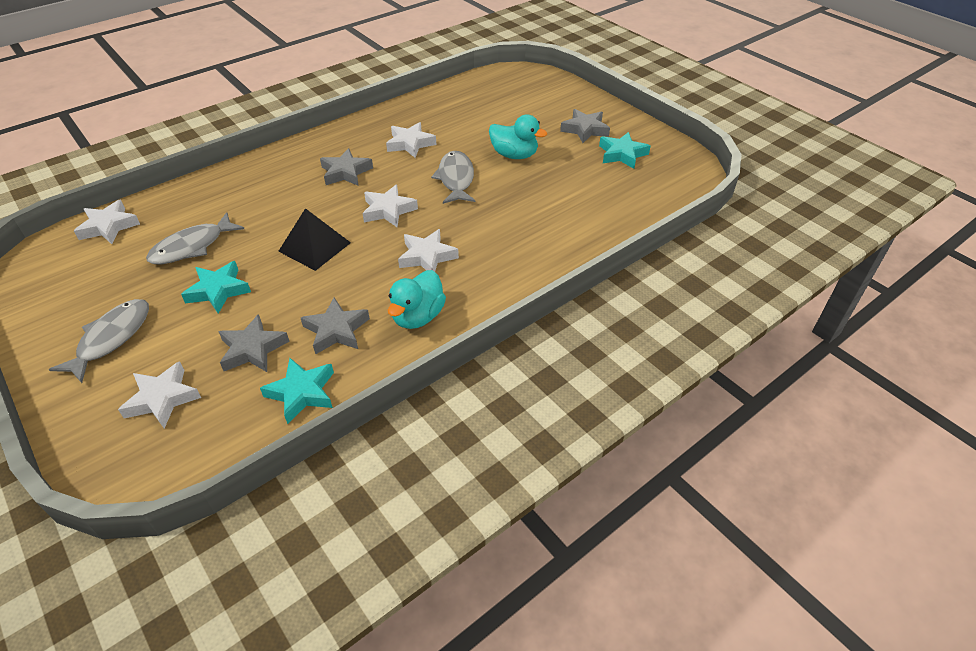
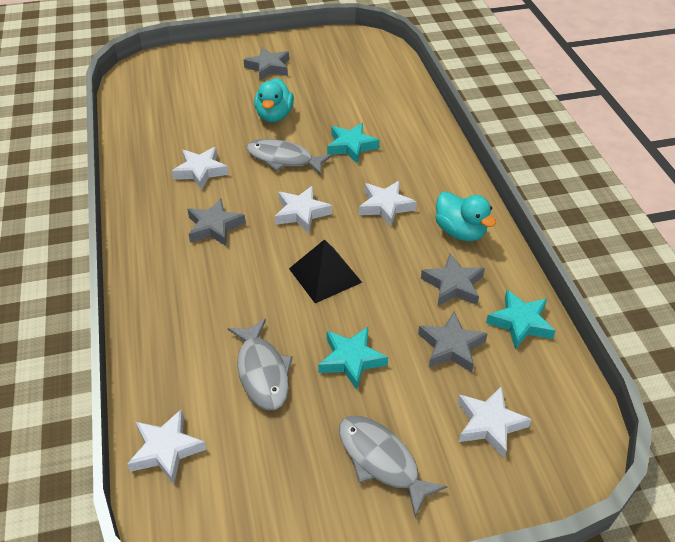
camera: 65 degrees left, 0 degrees up
turquoise duck [489,115,547,159] -> turquoise duck turned 135 degrees clockwise [254,78,294,122]
turquoise star [599,132,651,169] -> turquoise star moved to [327,123,380,163]

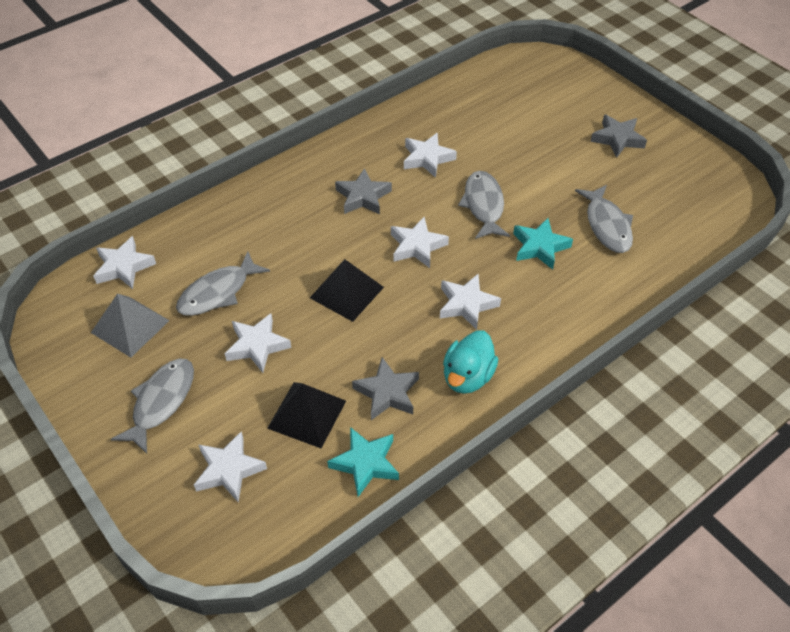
camera: 65 degrees right, 5 degrees up
turquoise duck [254,78,294,122] -> none
turquoise star [318,327,388,390] -> white star [224,313,291,373]
grey star [418,311,488,373] -> black pyramid [267,382,346,448]
none -> grey pyramid [91,294,170,358]
none -> grey fish [575,185,633,253]

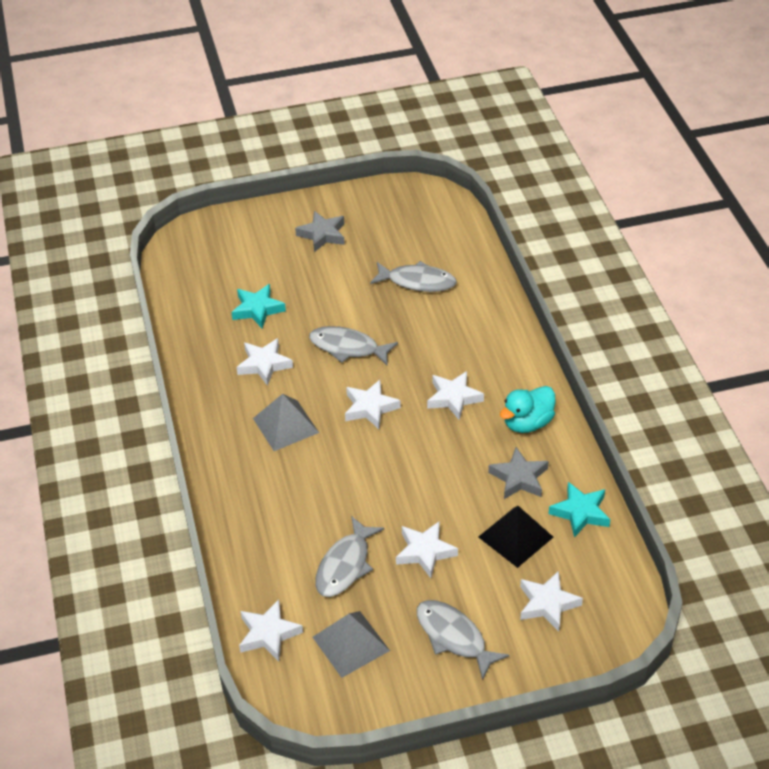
camera: 65 degrees left, 5 degrees down
grey fish [176,251,270,316] -> grey fish turned 45 degrees clockwise [315,516,384,597]
black pyramid [310,259,384,322] -> none
grey star [335,168,392,215] -> grey pyramid [253,394,319,451]
turquoise duck [443,330,498,394] -> turquoise duck turned 90 degrees clockwise [500,386,555,433]
turquoise star [513,218,573,269] -> turquoise star moved to [231,284,286,328]

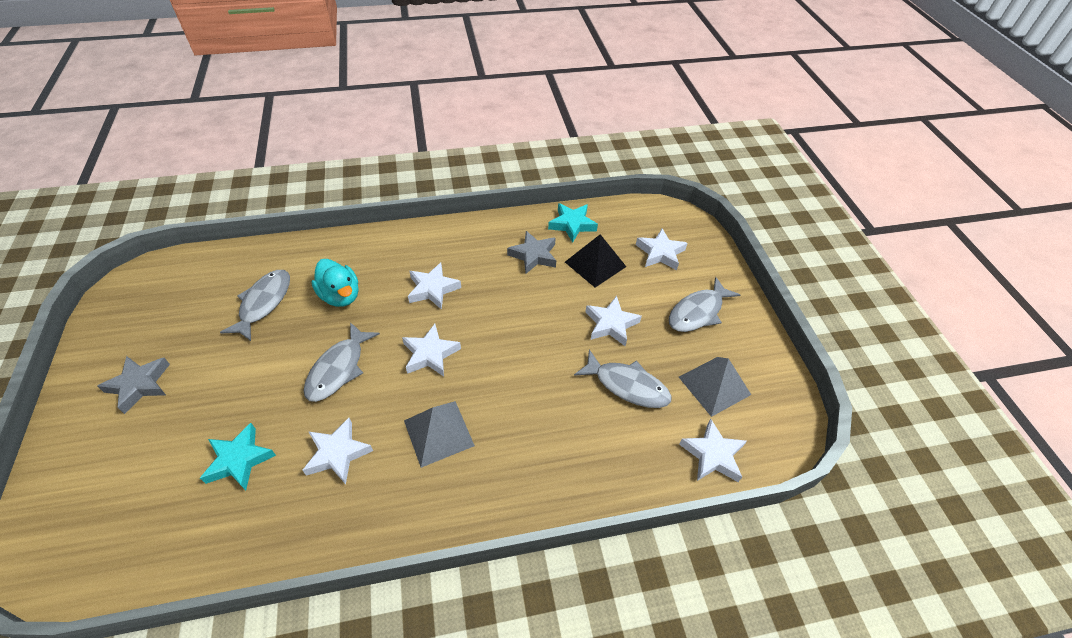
camera: 90 degrees left, 5 degrees up
turquoise duck [500,386,555,433] -> turquoise duck moved to [311,259,358,307]

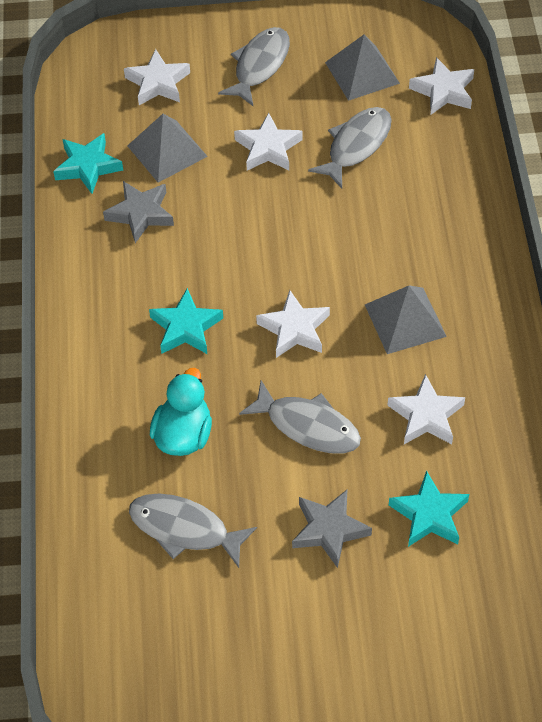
camera: 80 degrees left, 5 degrees up
grey star [97,356,170,414] -> grey star moved to [292,489,372,568]
turquoise duck [311,259,358,307] -> turquoise duck turned 45 degrees counterclockwise [150,368,212,456]
white star [408,262,461,310] -> turquoise star [149,288,223,354]
black pyramid [565,234,626,288] -> grey pyramid [127,114,208,183]
grey fish [669,277,740,332] -> grey fish turned 120 degrees counterclockwise [218,27,290,106]

